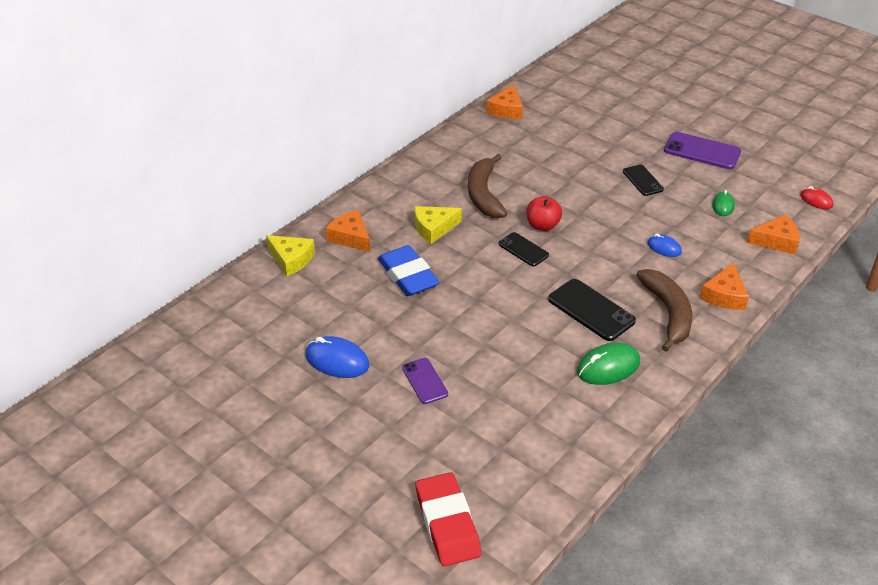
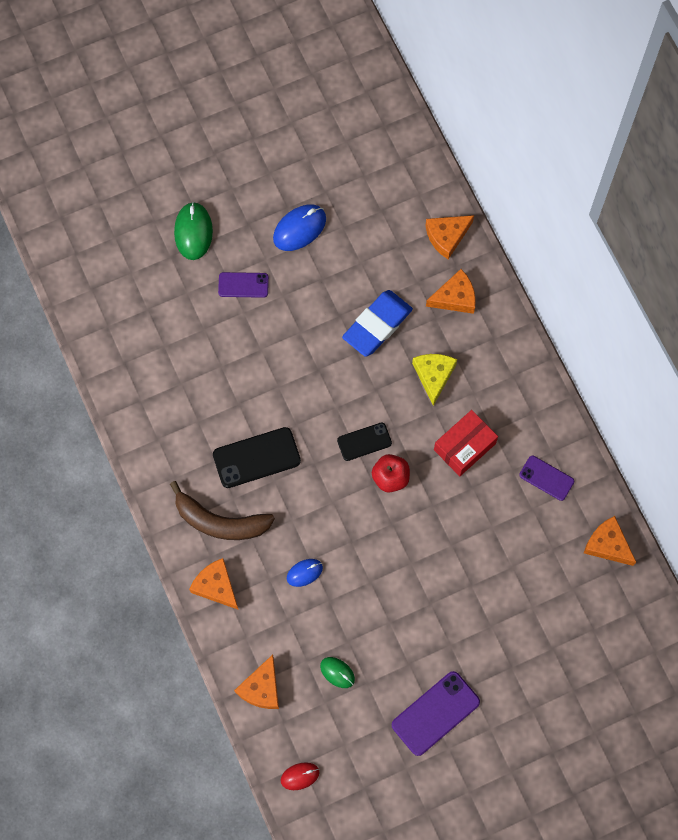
camera: 115 degrees right, 30 degrees up
yellow cheese [266,235,315,276] -> orange cheese [425,215,474,259]
blue eraser [378,245,440,296] -> blue eraser turned 45 degrees counterclockwise [342,290,413,357]
red eraser [416,472,481,566] -> none
brown banana [468,154,507,218] -> red box [434,410,498,476]
green mouse [577,342,640,385] -> green mouse moved to [174,202,213,260]
black phone [623,165,664,196] -> none
none -> purple phone [519,456,574,501]

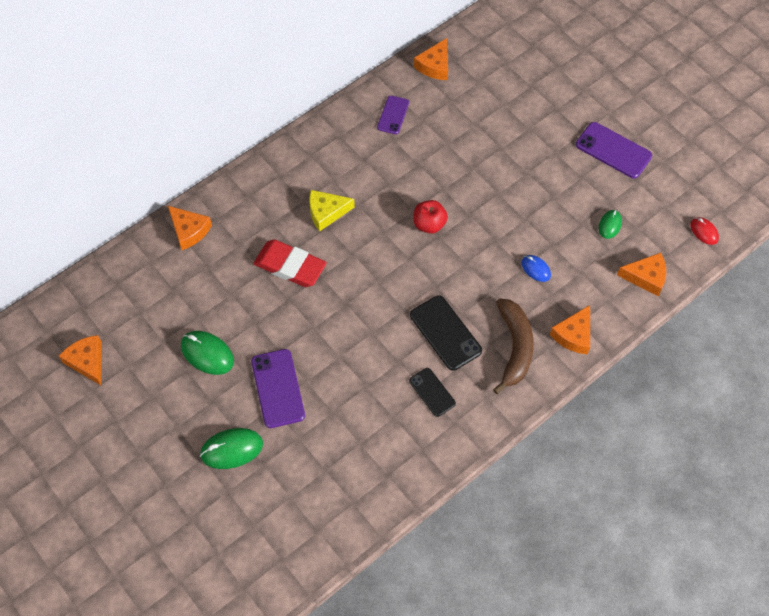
camera: 105 degrees left, 10 degrees down
purple phone [218,272,269,298] -> purple phone [251,349,305,428], size x1.61
blue mouse [273,204,326,251] -> green mouse [181,331,234,375]
black phone [337,422,392,461] -> black phone moved to [409,368,456,417]
blue eraser [342,290,413,357] -> red eraser [253,239,327,287]
orange cheese [426,269,476,314] -> orange cheese moved to [59,335,102,385]
red box [434,410,498,476] -> none

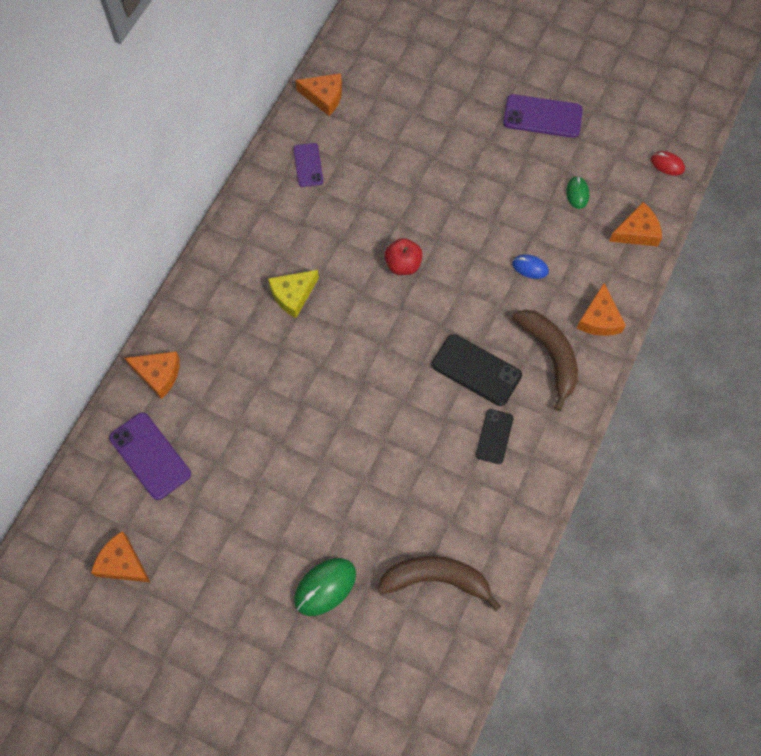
camera: 25 degrees left, 5 degrees up
green mouse [181,331,234,375] -> none
purple phone [251,349,305,428] -> purple phone moved to [109,412,191,500]
red eraser [253,239,327,287] -> none
black phone [409,368,456,417] -> black phone turned 75 degrees clockwise [476,409,513,464]
orange cheese [414,38,448,80] -> orange cheese turned 75 degrees counterclockwise [295,73,342,116]
none -> brown banana [377,556,501,611]

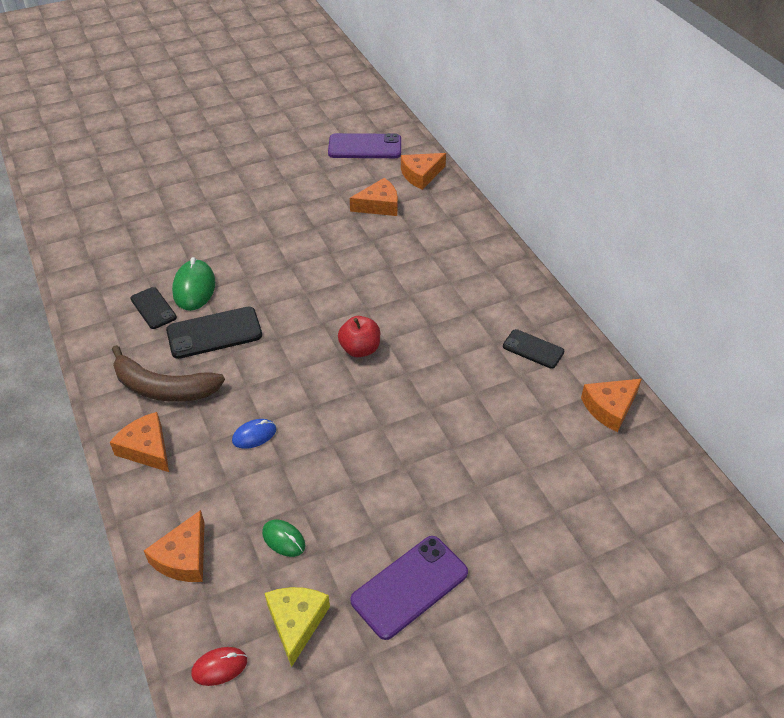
camera: 130 degrees right, 20 degrees down
orange cheese [91,531,151,583] -> orange cheese moved to [350,178,398,216]
yellow cheese [268,270,319,318] -> yellow cheese moved to [264,587,330,667]
purple phone [293,143,323,187] -> black phone [503,329,564,369]
green mouse [294,558,356,616] -> green mouse moved to [172,257,215,311]
brown banana [377,556,501,611] -> none

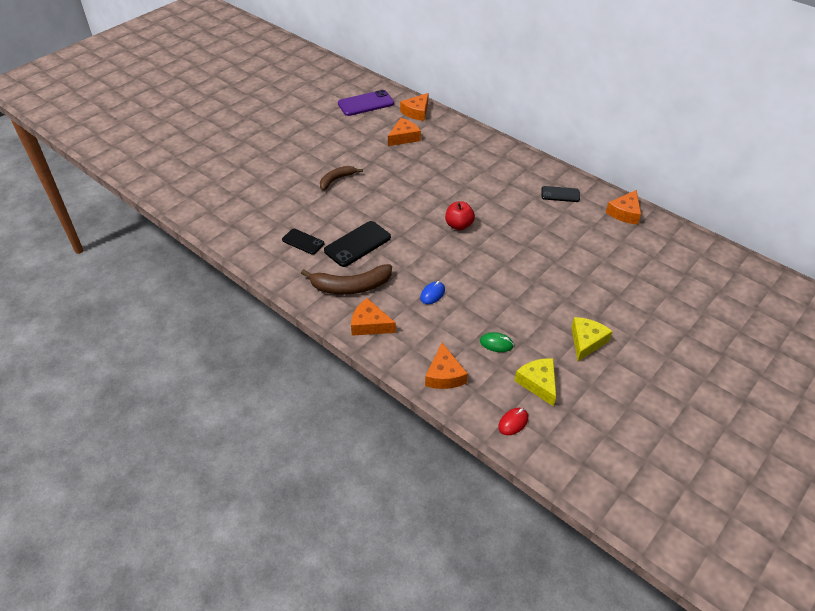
camera: 25 degrees left, 0 degrees up
green mouse [172,257,215,311] -> none
purple phone [350,536,468,640] -> yellow cheese [571,317,613,361]
none -> brown banana [320,166,363,190]

